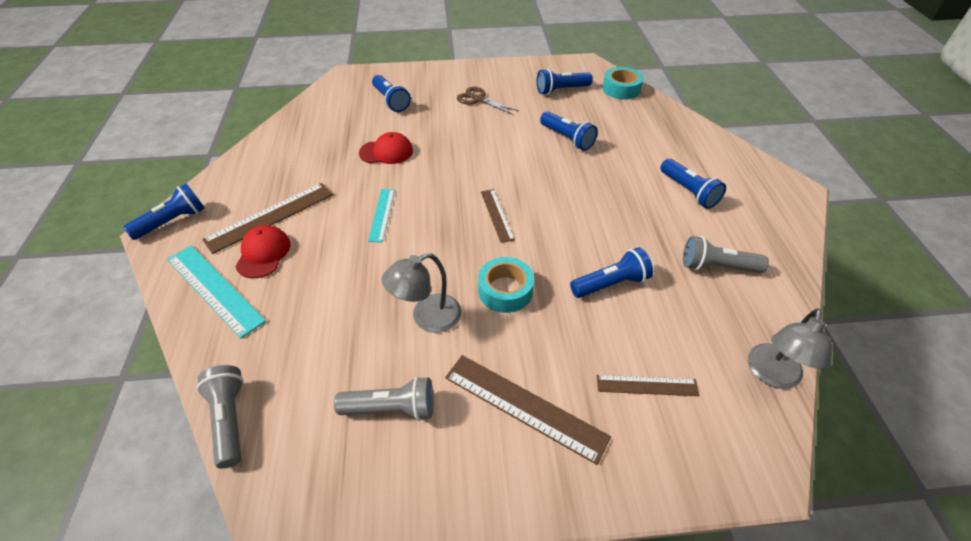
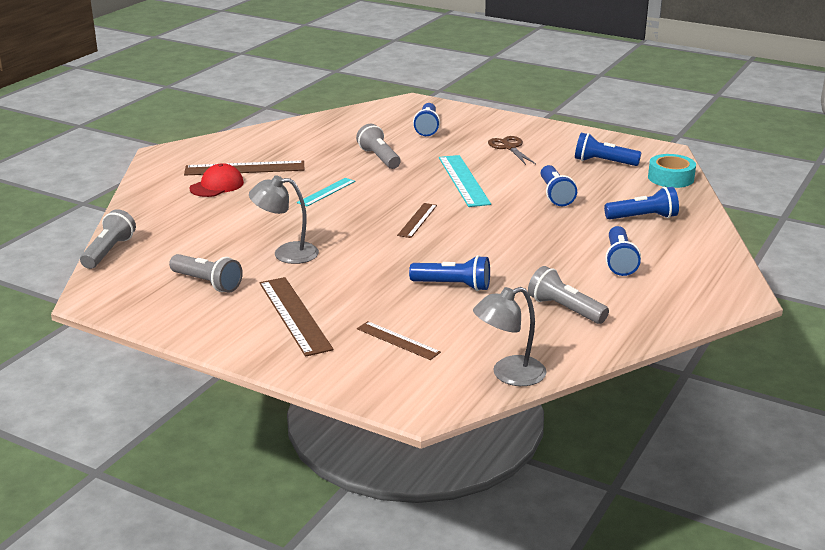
camera: 35 degrees right, 20 degrees down
blue flashlight [123,184,205,240] -> blue flashlight moved to [604,187,679,220]
turquoise ruler [167,246,266,338] -> turquoise ruler moved to [439,155,491,207]
red cap [359,132,413,164] -> grey flashlight [356,124,401,169]
turquoise tape [478,257,534,313] -> none

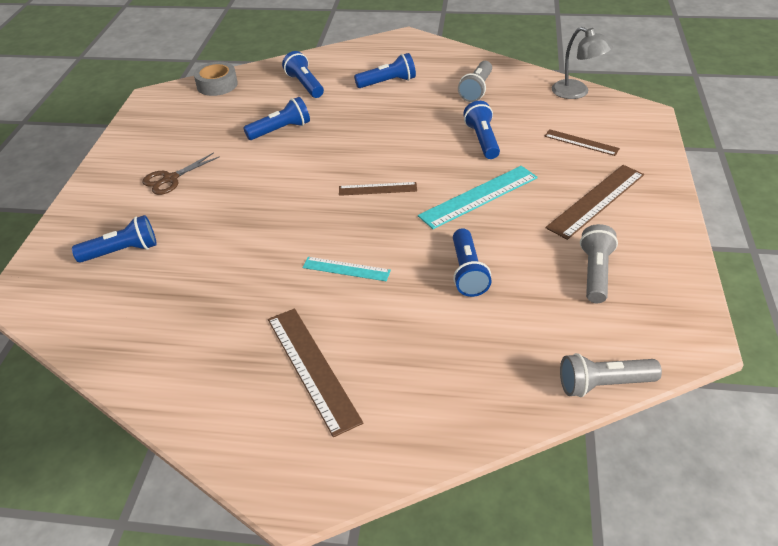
camera: 110 degrees left, 15 degrees up
red cap [190,163,244,197] -> none
grey lamp [249,175,319,264] -> none
grey flashlight [356,124,401,169] -> none
brown ruler [357,321,441,360] -> brown ruler turned 75 degrees counterclockwise [544,129,620,156]
turquoise ruler [439,155,491,207] -> turquoise ruler moved to [418,166,538,229]
blue flashlight [575,133,641,166] -> blue flashlight moved to [453,228,492,297]
turquoise tape [648,154,696,188] -> grey tape [194,62,238,96]

